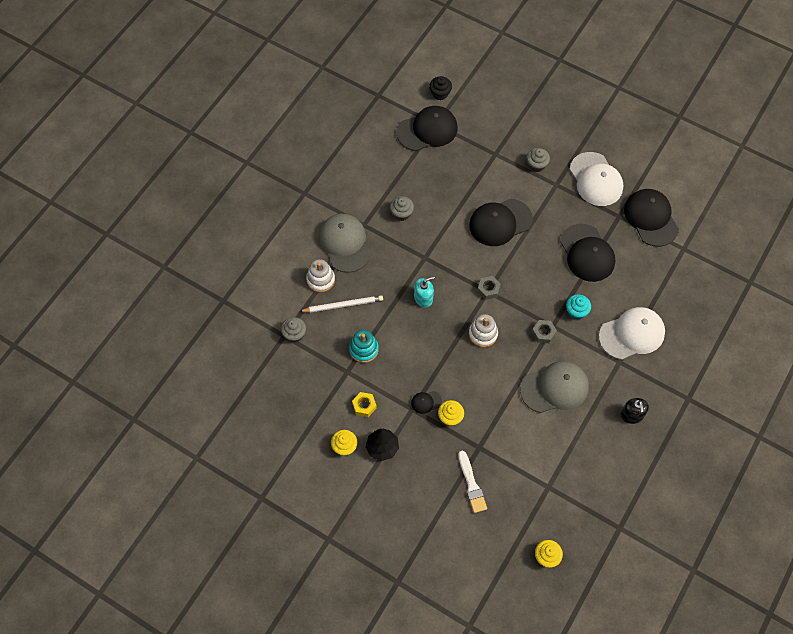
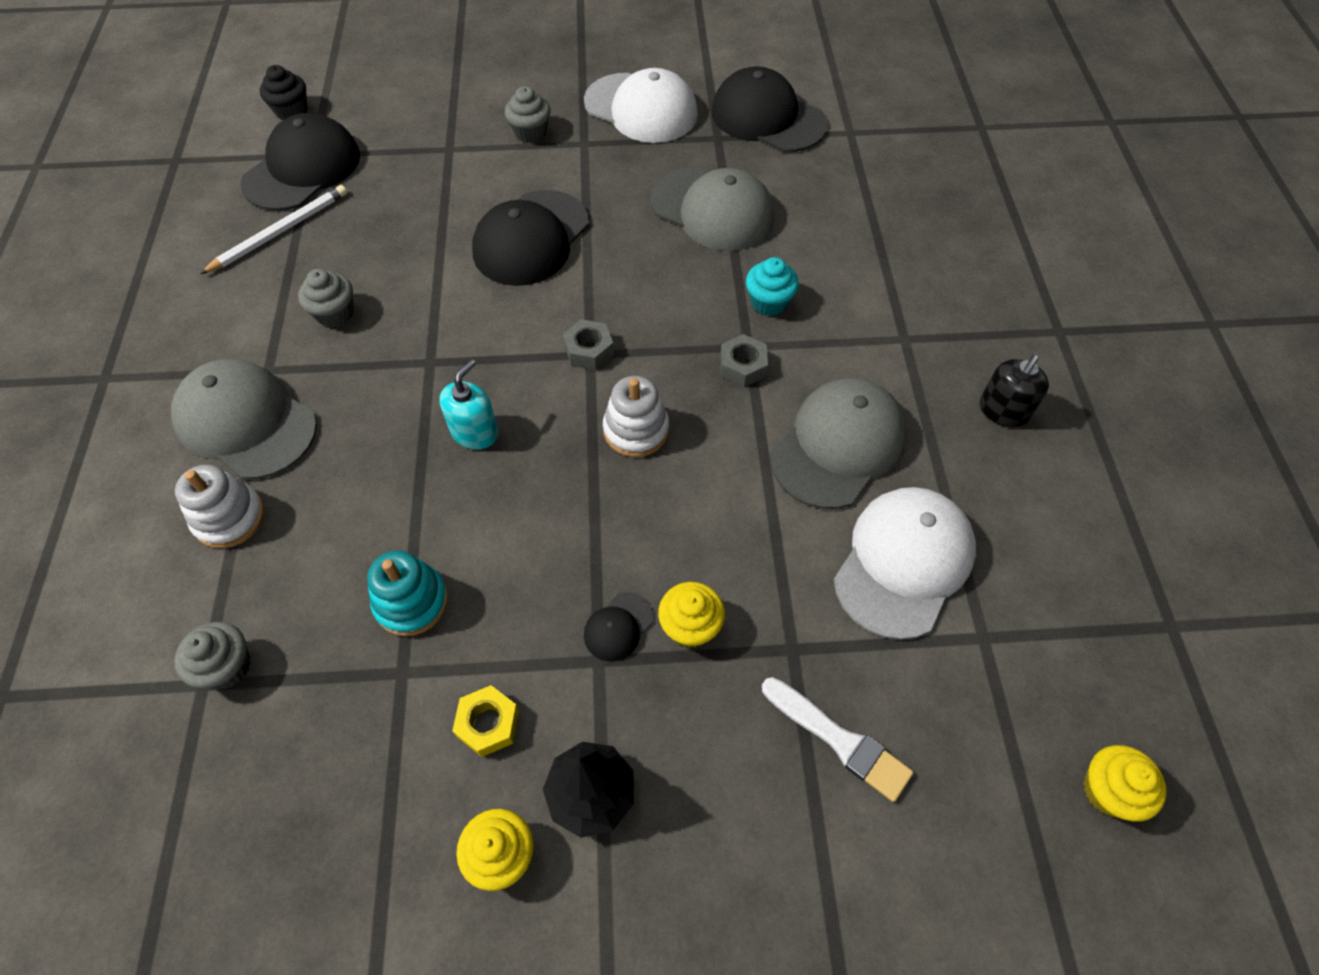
camera: 35 degrees left, 5 degrees down
white pencil [299,295,383,313] -> white pencil moved to [200,185,347,274]
black cap [560,224,615,282] -> grey cap [650,168,775,251]
white cap [599,307,665,360] -> white cap moved to [834,487,976,640]
black soap dispenser [621,398,649,424] -> black soap dispenser turned 75 degrees clockwise [980,355,1049,428]

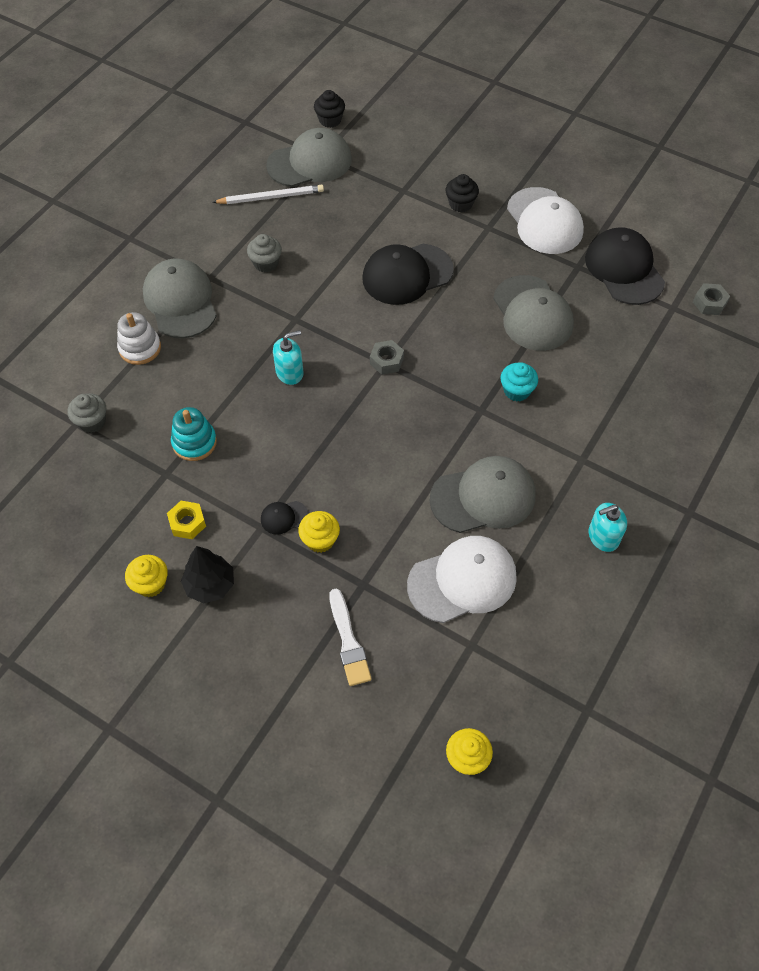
camera: 35 degrees right, 0 degrees up
black cap [241,113,360,211] -> grey cap [266,128,352,187]
grey cupcake [505,86,551,143] -> black cupcake [446,174,479,213]
white stacking toy [603,376,669,457] -> none
grey nut [720,334,768,387] -> grey nut moved to [693,283,730,315]
black soap dispenser [980,355,1049,428] -> turquoise soap dispenser [589,503,627,552]

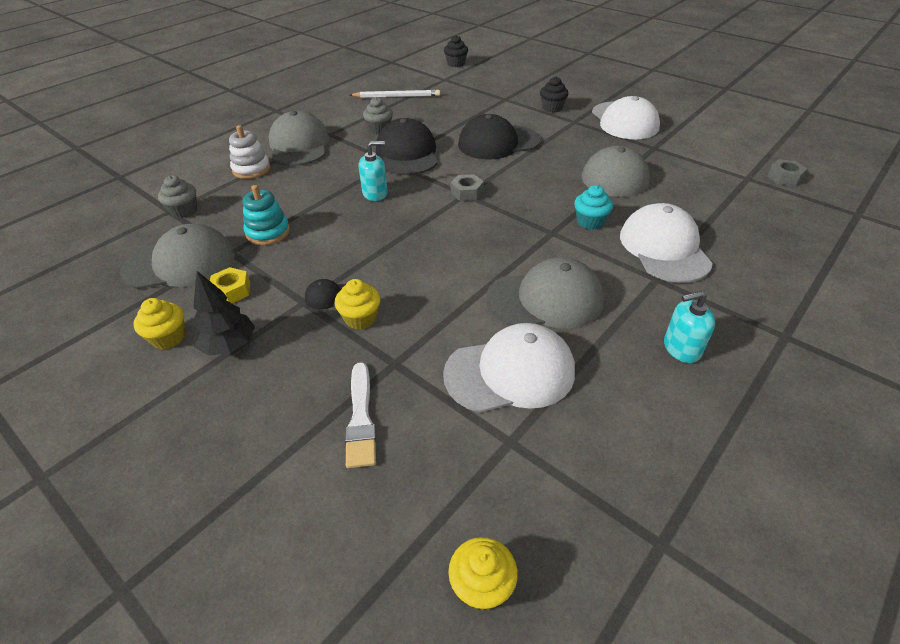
camera: 10 degrees right, 15 degrees down
grey cap [266,128,352,187] -> grey cap moved to [120,224,235,289]
black cap [585,227,665,305] -> black cap moved to [376,118,438,175]
none -> white cap [620,203,713,283]

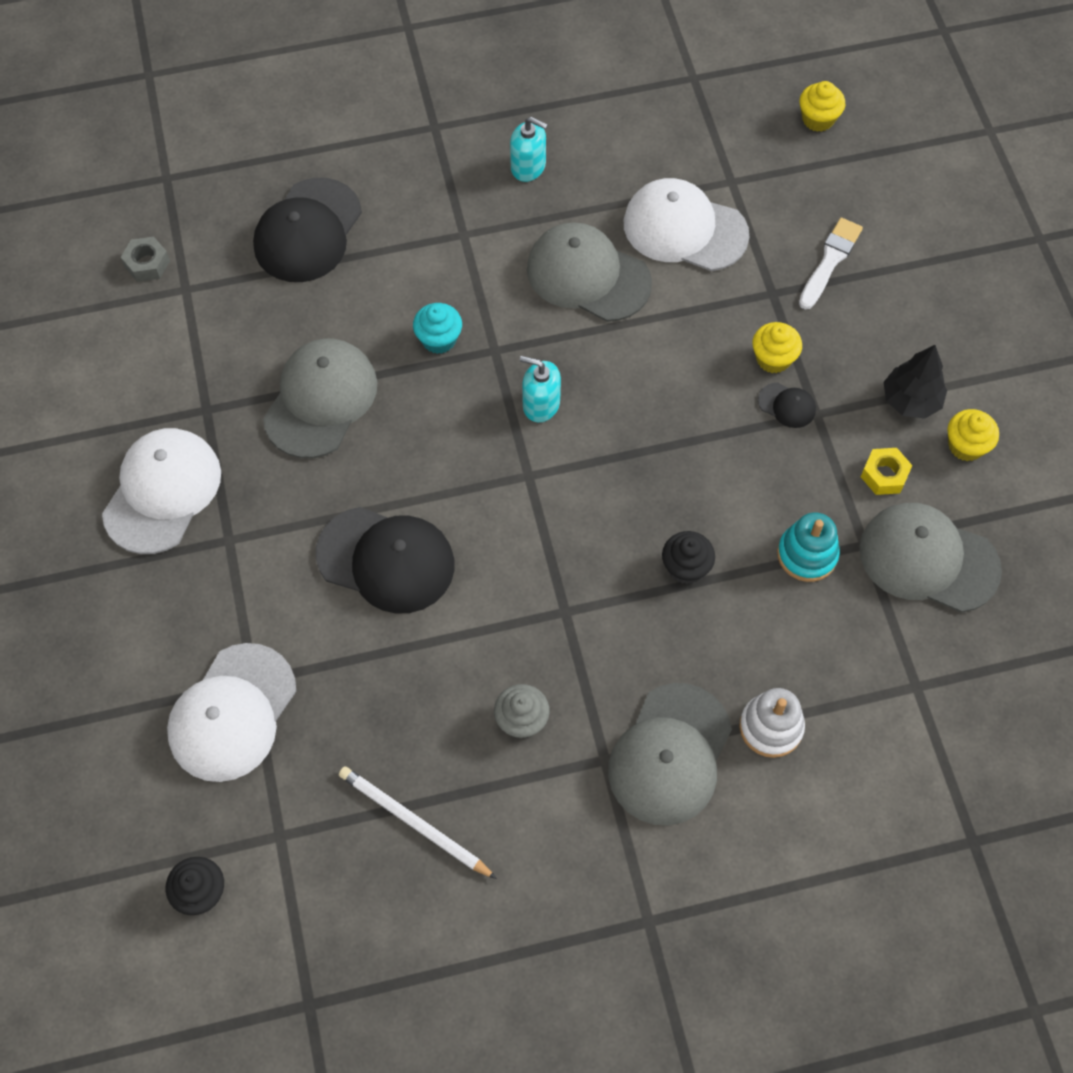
camera: 145 degrees left, 20 degrees up
grey cupcake [158,175,197,218] -> none
turquoise soap dispenser [359,141,388,201] -> turquoise soap dispenser moved to [520,356,561,422]
black cap [376,118,438,175] -> black cap moved to [253,178,362,282]
grey nut [451,174,484,201] -> none
black cupcake [540,77,569,113] -> black cupcake moved to [662,531,715,584]
white cap [620,203,713,283] -> white cap moved to [167,643,296,782]

